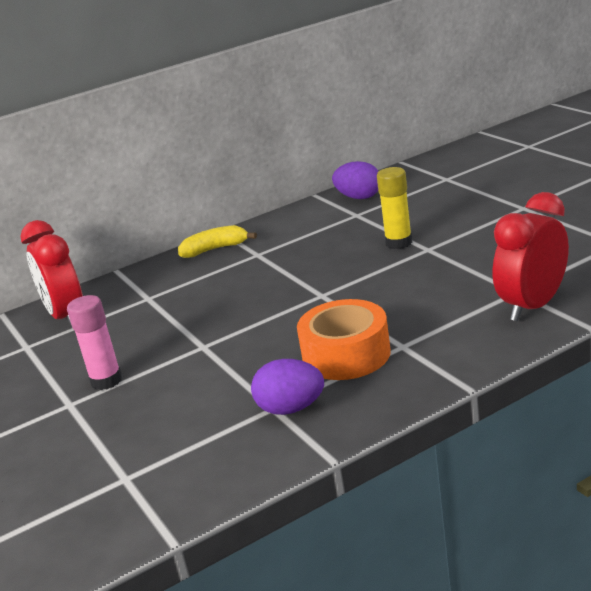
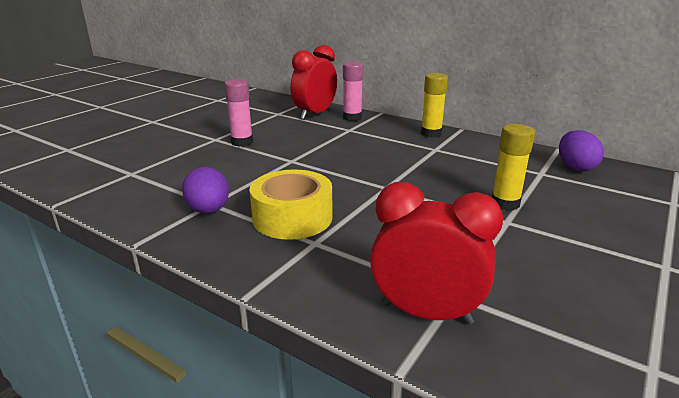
camera: 60 degrees right, 0 degrees up
yellow banana [178,225,257,258] -> yellow glue stick [421,73,448,137]
orange tape [297,299,391,380] -> yellow tape [249,169,333,240]
none -> pink glue stick [343,62,363,121]

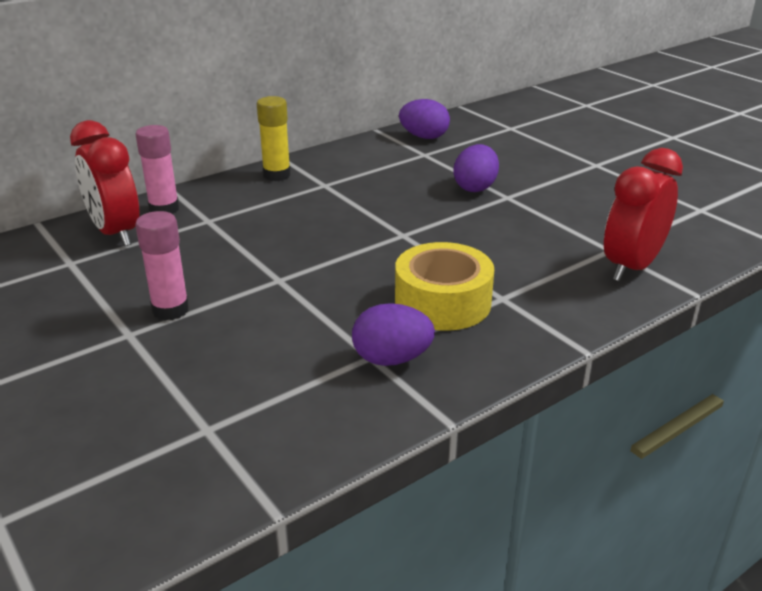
camera: 70 degrees left, 5 degrees up
yellow glue stick [492,124,535,211] -> purple egg [453,144,499,192]

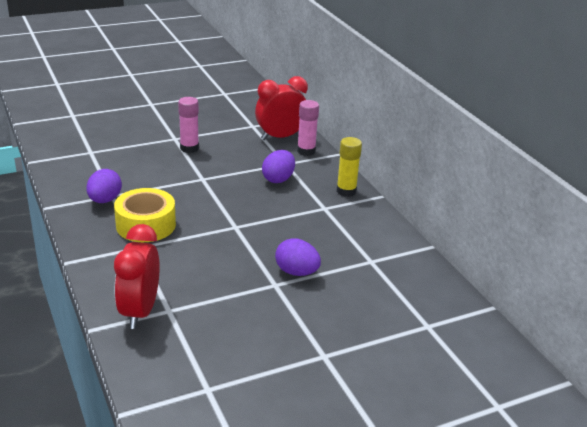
camera: 100 degrees right, 0 degrees up
purple egg [399,99,450,139] -> purple egg moved to [262,150,295,183]
red clock [604,148,683,282] -> red clock turned 135 degrees counterclockwise [114,224,160,329]

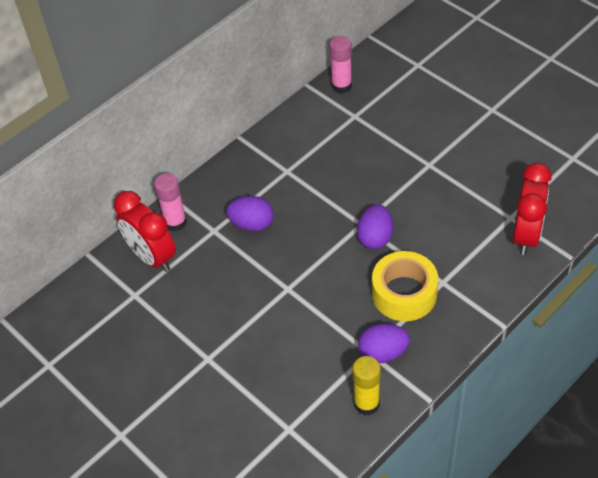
camera: 105 degrees left, 20 degrees up
red clock [114,224,160,329] -> red clock turned 60 degrees counterclockwise [513,163,552,255]
pink glue stick [178,97,199,153] -> pink glue stick moved to [329,36,352,93]
purple egg [275,238,321,276] -> purple egg moved to [357,204,393,249]
yellow glue stick [337,137,362,197] -> yellow glue stick moved to [352,356,381,415]

